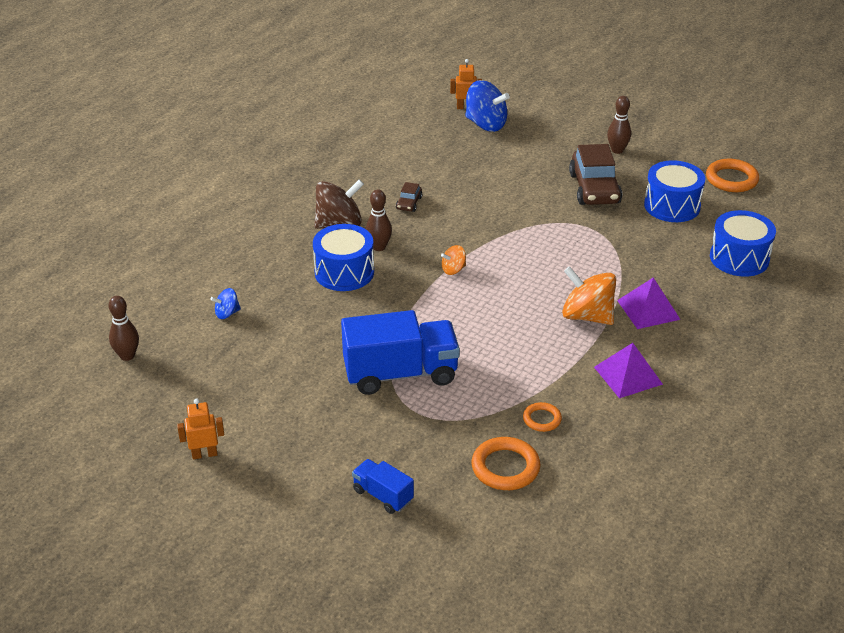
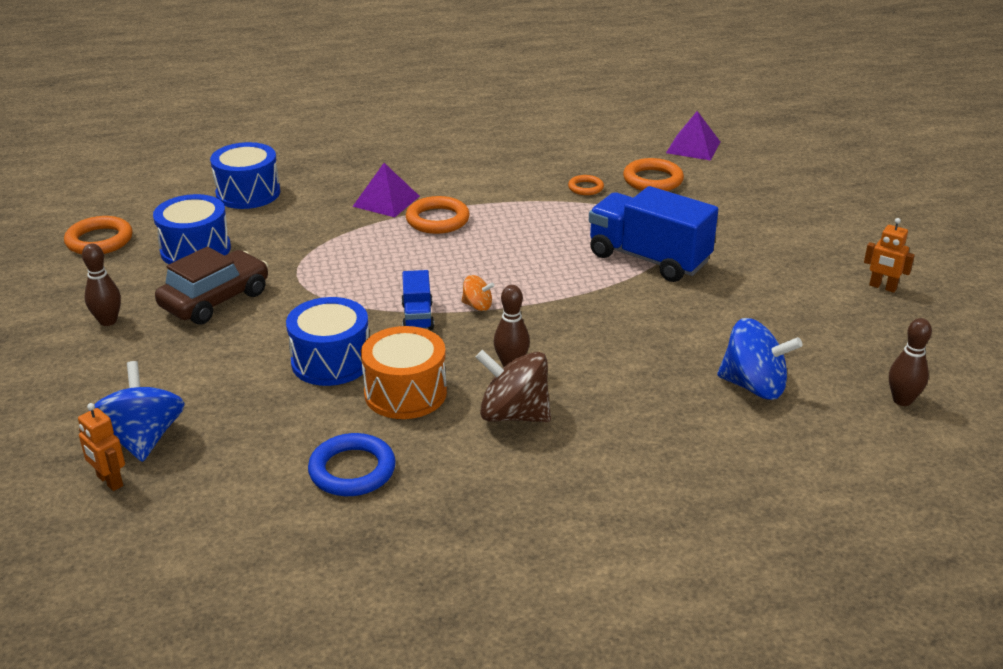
camera: 135 degrees left, 5 degrees down
blue spinning top [210,288,241,319] -> blue spinning top [717,318,803,400], size x2.00
blue drum [313,224,374,291] -> blue drum moved to [286,297,369,386]
blue truck [352,459,414,514] -> blue truck moved to [401,270,434,330]
brown car [396,182,422,212] -> orange drum [361,326,447,419]
orange spinning top [562,266,616,325] -> orange ring [406,196,470,234]
purple pyramid [594,343,663,398] -> purple pyramid moved to [666,111,720,161]
none -> blue ring [308,433,396,496]

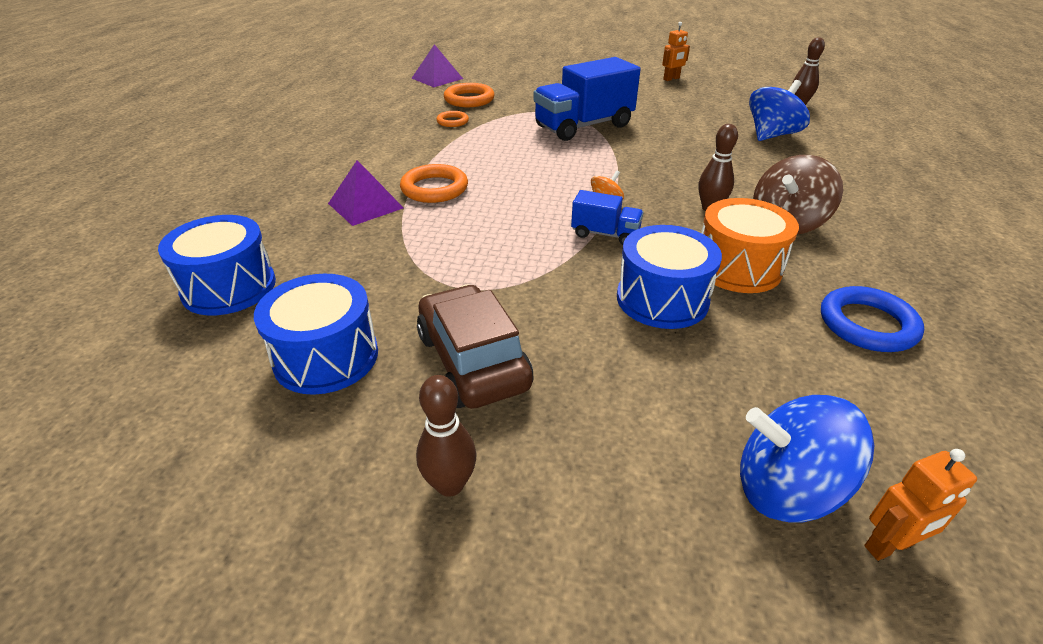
camera: 65 degrees left, 5 degrees up
orange ring [64,216,133,254] -> none

